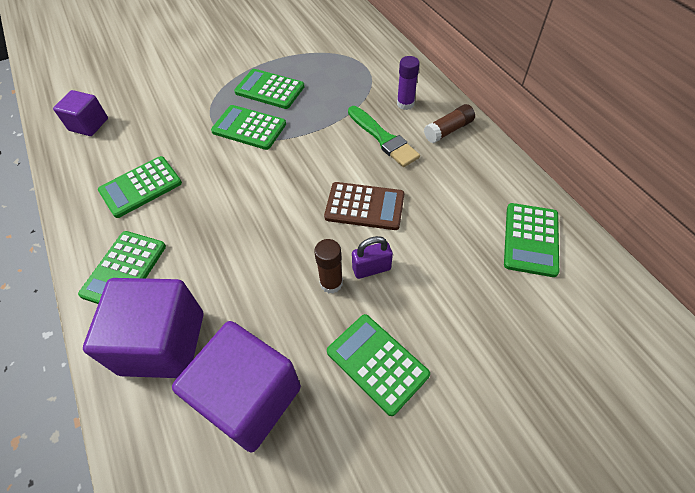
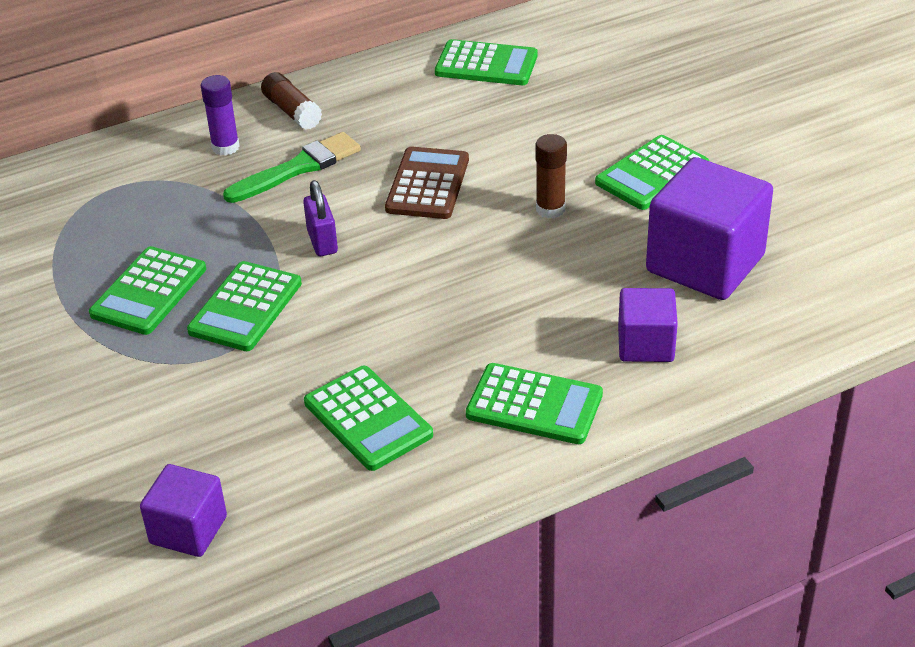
camera: 90 degrees left, 15 degrees down
purple cube [83,278,203,378] -> purple cube [618,288,678,362], size x0.56
purple padlock [352,236,393,279] -> purple padlock moved to [303,180,338,256]

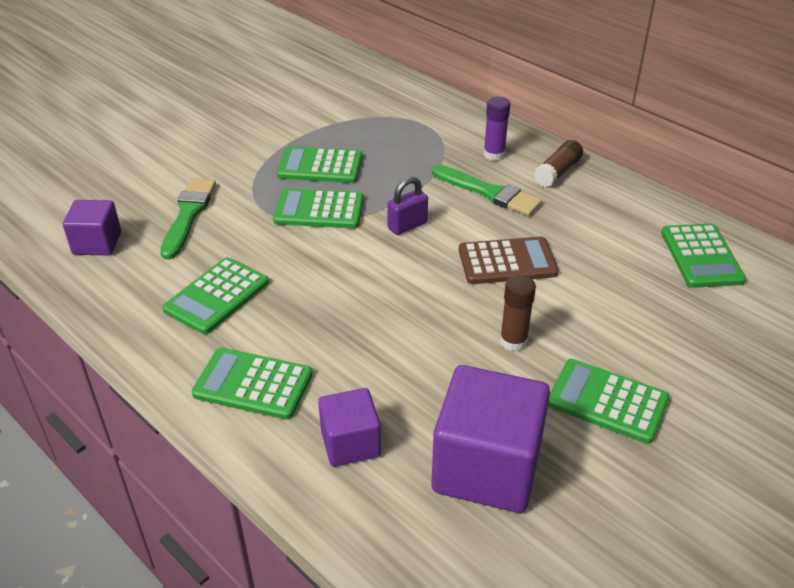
camera: 70 degrees right, 0 degrees up
green calculator [466,363,603,444] -> green calculator turned 105 degrees clockwise [192,348,313,419]
none -> green brush [160,178,216,260]

